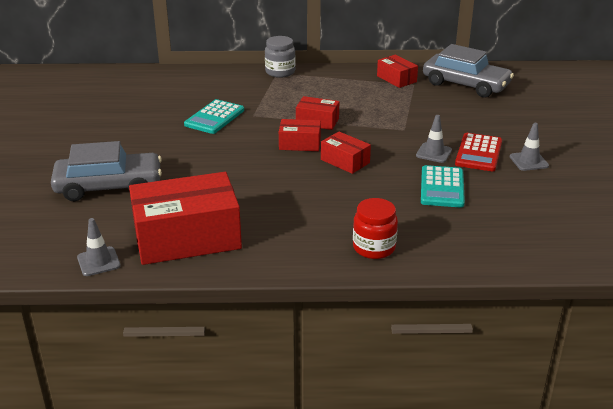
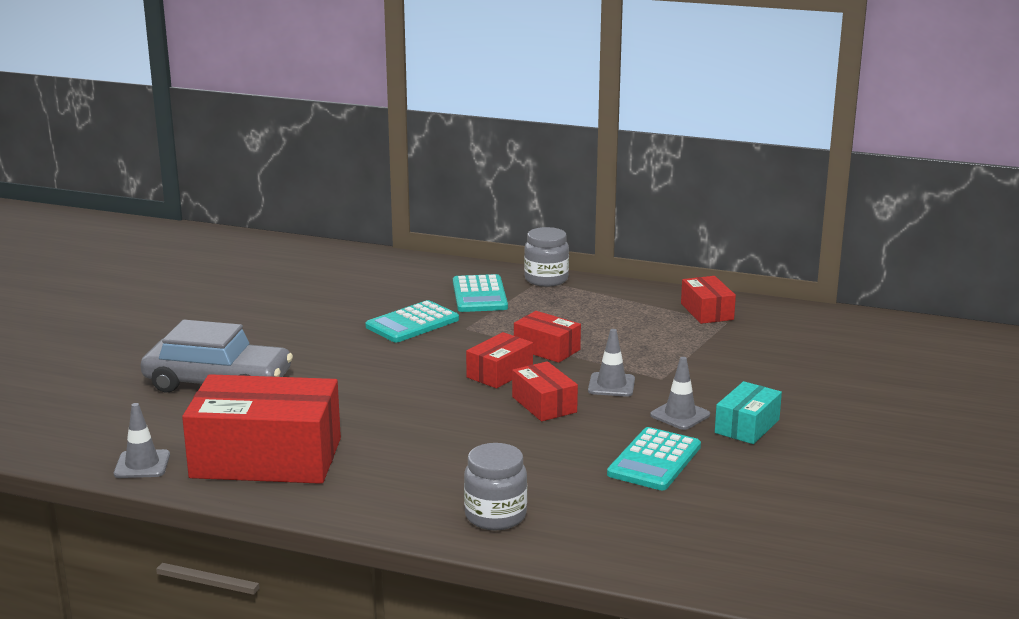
camera: 20 degrees right, 10 degrees down
red box [279,119,321,151] -> red box turned 75 degrees counterclockwise [466,332,533,388]
red jar [353,198,398,259] -> grey jar [464,443,527,530]
grey car [423,44,514,97] -> none
red calculator [455,133,502,171] -> turquoise box [715,381,782,444]
grey traffic cone [510,123,549,171] -> grey traffic cone moved to [588,329,635,397]
none -> turquoise calculator [453,274,508,312]

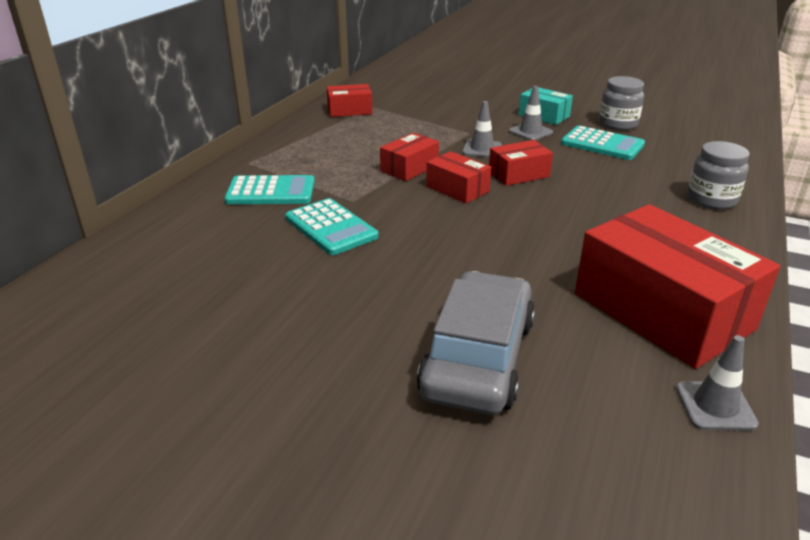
camera: 85 degrees left, 10 degrees up
red box [182,374,341,484] -> red box turned 45 degrees counterclockwise [575,204,780,369]
grey jar [524,227,569,287] -> grey jar moved to [599,76,644,130]

